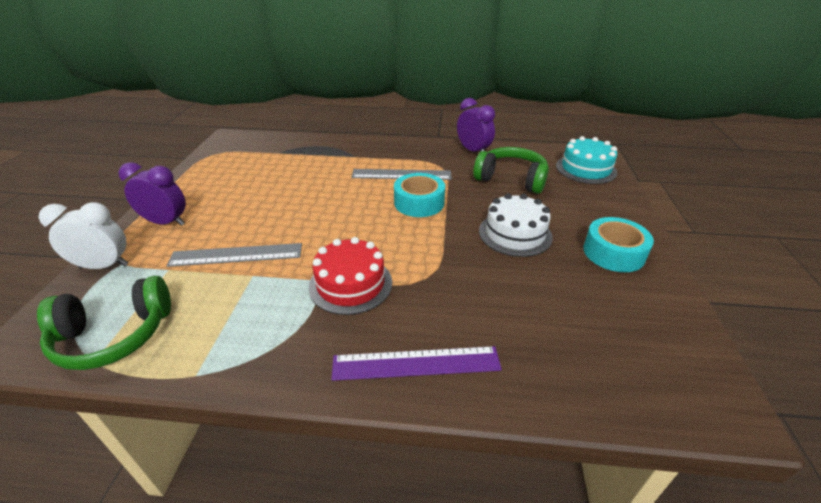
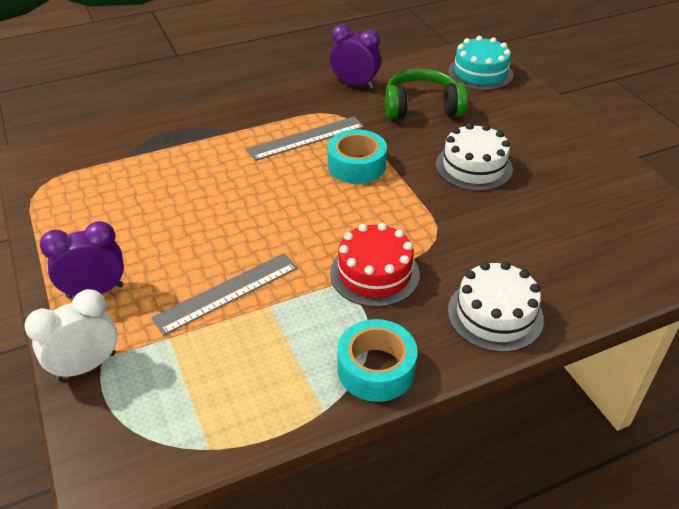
camera: 30 degrees left, 5 degrees up
green headphones [37,276,171,370] -> none
purple ruler [331,346,502,381] -> white cake [448,261,544,352]
turquoise tape [583,217,654,272] -> turquoise tape moved to [337,319,417,402]

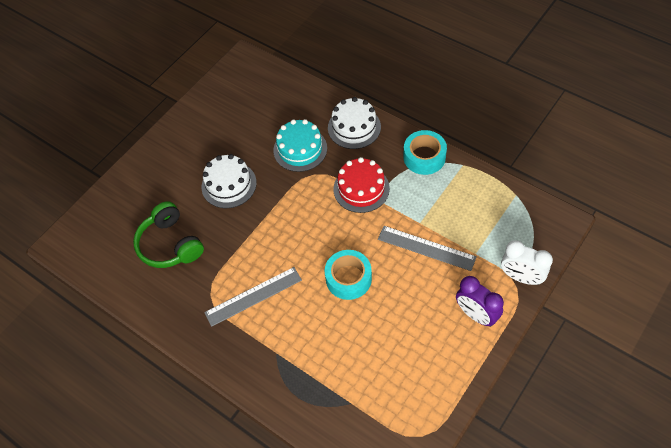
camera: 115 degrees left, 15 degrees up
grey ruler [247,117,364,161] -> grey ruler turned 60 degrees counterclockwise [204,267,302,327]
turquoise tape [328,129,387,184] -> turquoise tape moved to [325,250,372,300]
purple clock [330,24,381,89] -> none
turquoise cake [448,36,513,90] -> turquoise cake moved to [273,119,327,172]

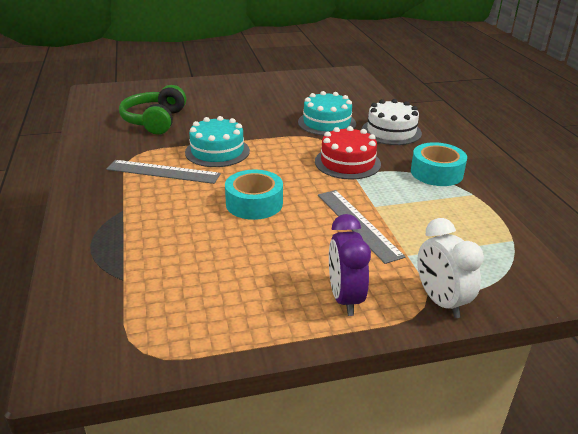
camera: 35 degrees right, 25 degrees down
white cake [202,154,257,208] -> none
none -> turquoise cake [185,116,250,167]

